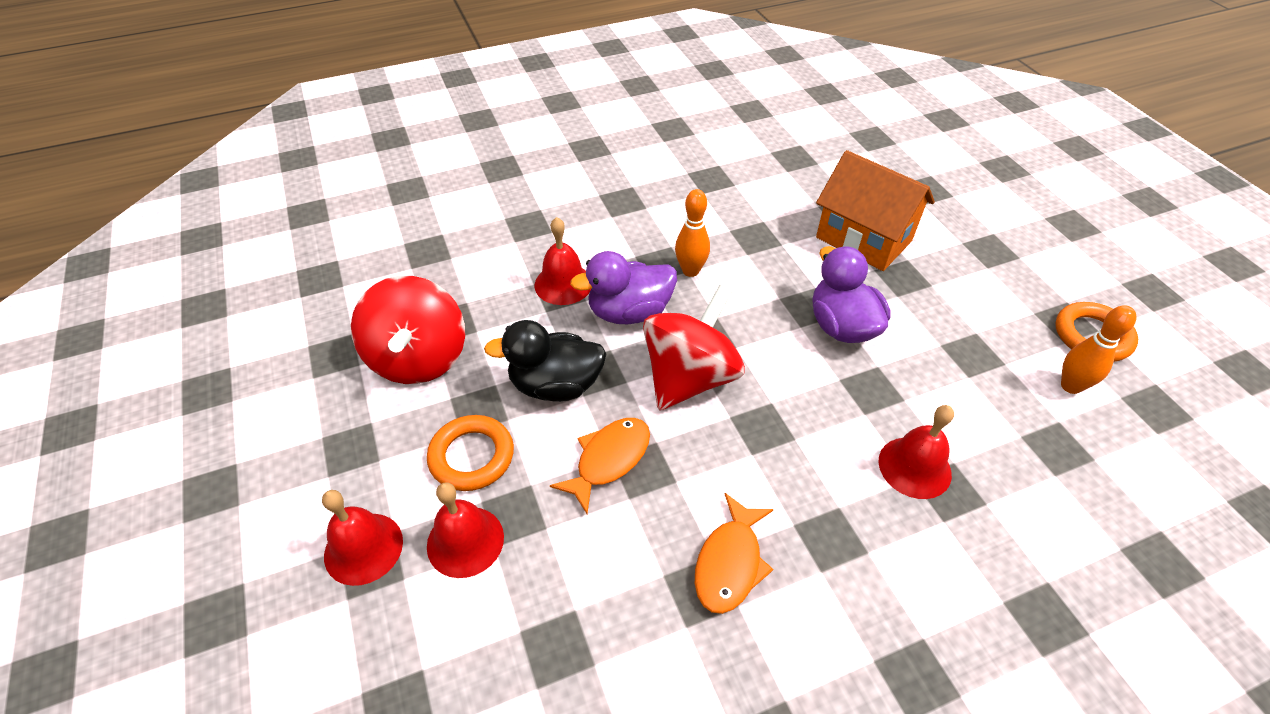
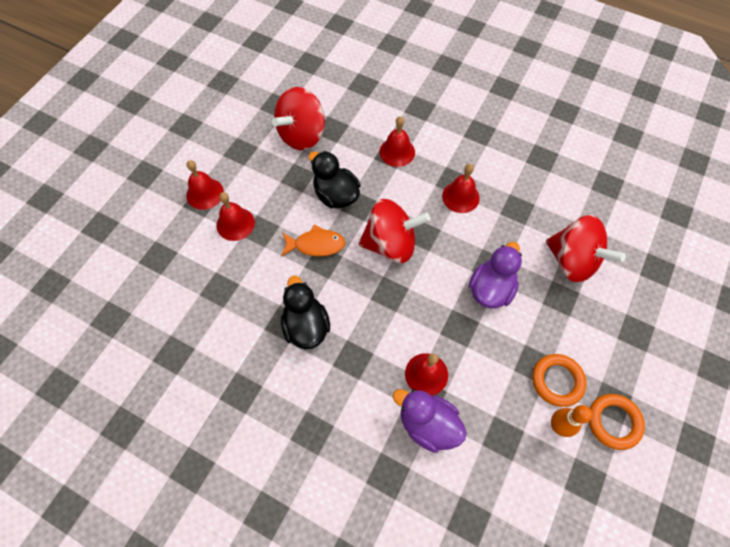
camera: 50 degrees right, 15 degrees up
orange ring [427,415,514,491] -> orange ring moved to [532,354,587,407]
purple duck [570,251,677,324] -> purple duck moved to [393,389,467,453]
orange bowling pin [675,189,710,277] -> red bell [442,164,480,213]
orange fish [695,493,774,614] -> black duck [281,276,330,349]
orange house [816,150,935,271] -> red spinning top [546,215,626,282]

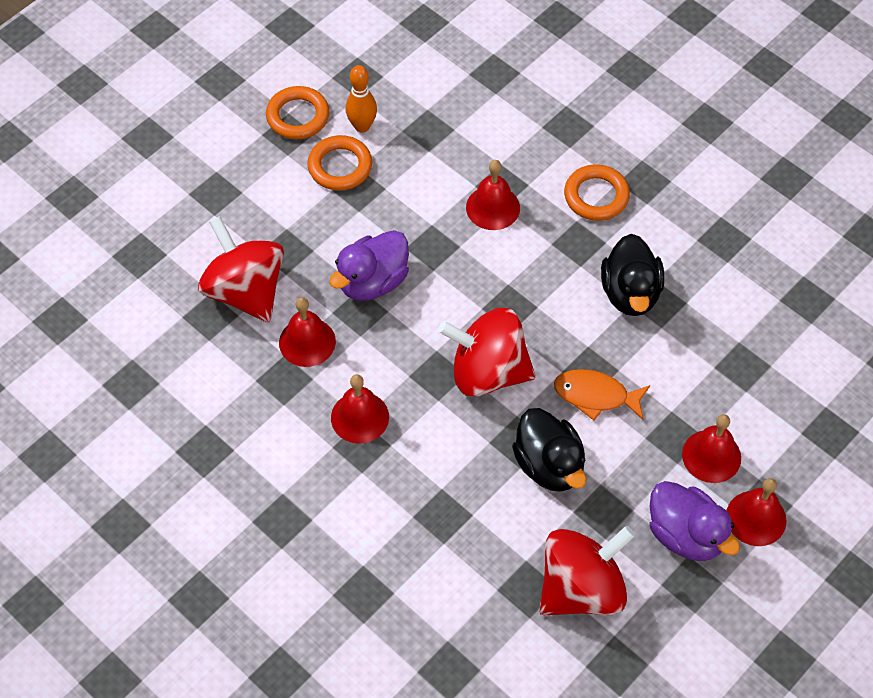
camera: 165 degrees left, 5 degrees down
red bell [379,116,415,167] -> red bell moved to [279,297,336,367]
purple duck [393,389,467,453] -> purple duck moved to [649,481,740,561]
none -> orange ring [564,164,630,221]

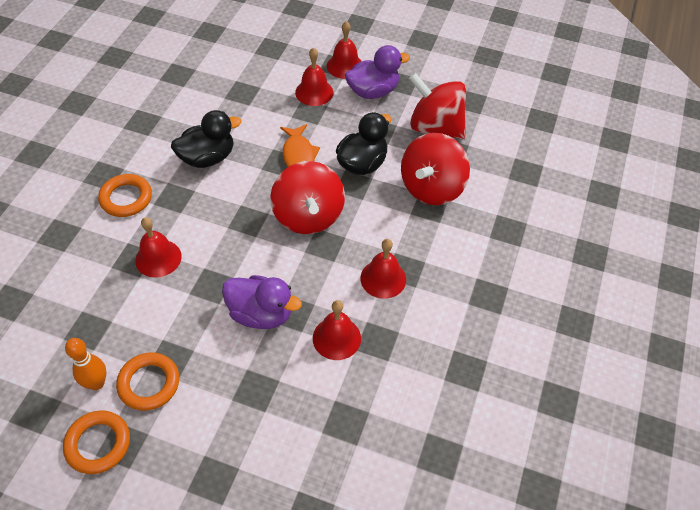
camera: 115 degrees left, 5 degrees down
red spinning top [198,216,284,322] -> red spinning top moved to [401,133,470,205]
purple duck [649,481,740,561] -> purple duck turned 45 degrees clockwise [345,45,410,99]

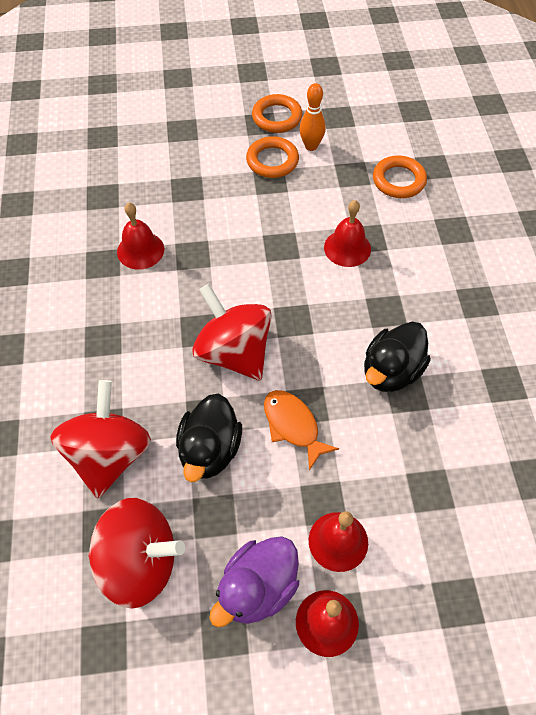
camera: 155 degrees right, 5 degrees up
orange ring [98,174,152,217] -> orange ring moved to [373,155,427,198]
purple duck [222,275,302,329] -> none
red bell [360,239,406,299] -> none

